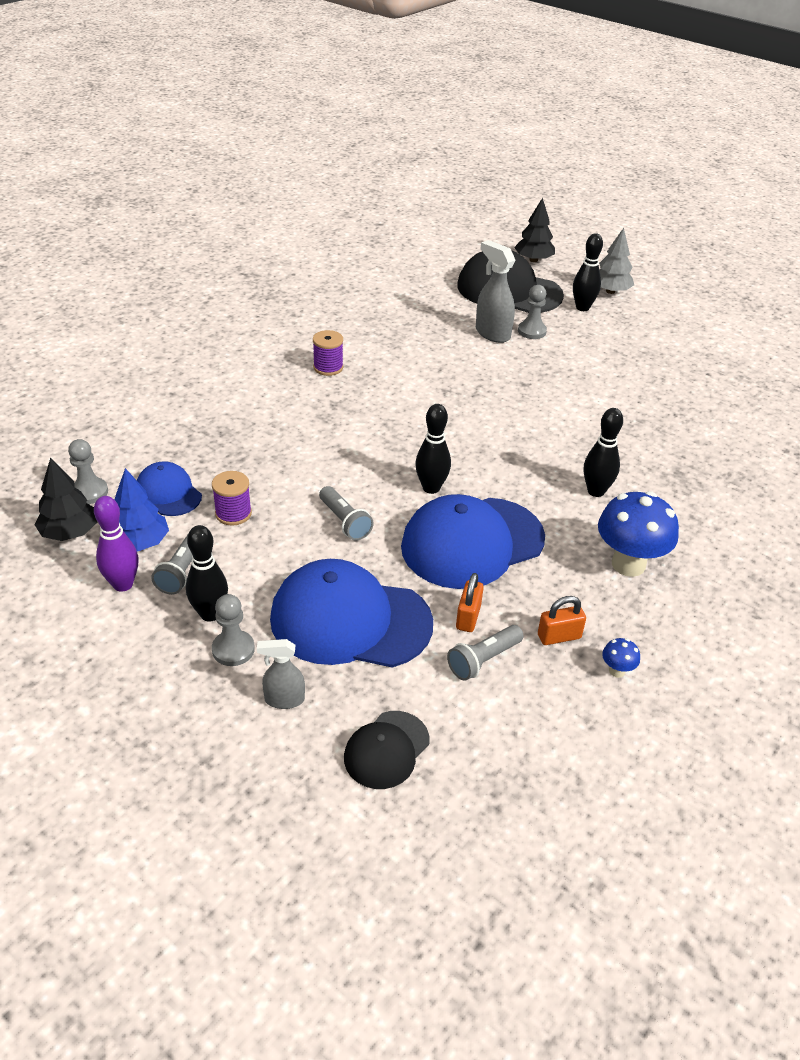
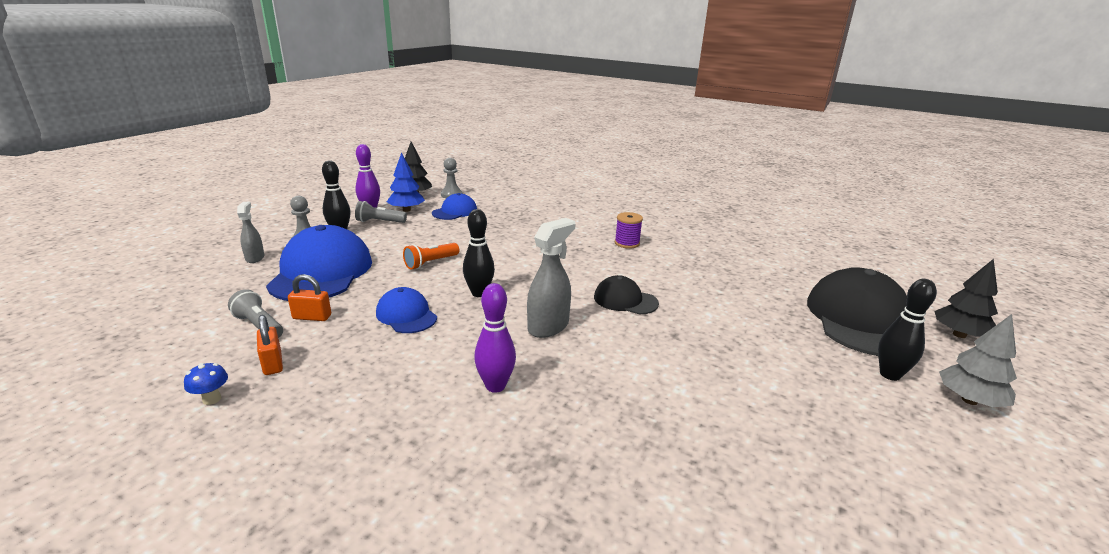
camera: 80 degrees right, 15 degrees down
purple spool [212,471,252,526] -> none
grey flashlight [319,486,374,541] -> orange flashlight [403,243,459,270]
black cap [344,711,429,789] -> black cap moved to [594,275,659,315]
blue cap [401,494,545,589] -> blue cap [376,287,437,333], size x0.52
grey spray bottle [476,240,515,343] -> grey spray bottle moved to [527,218,575,338]
grey pawn [518,285,547,339] -> none
black bowling pin [584,408,623,497] -> purple bowling pin [474,283,516,393]
blue mushroom [598,491,679,577] -> none

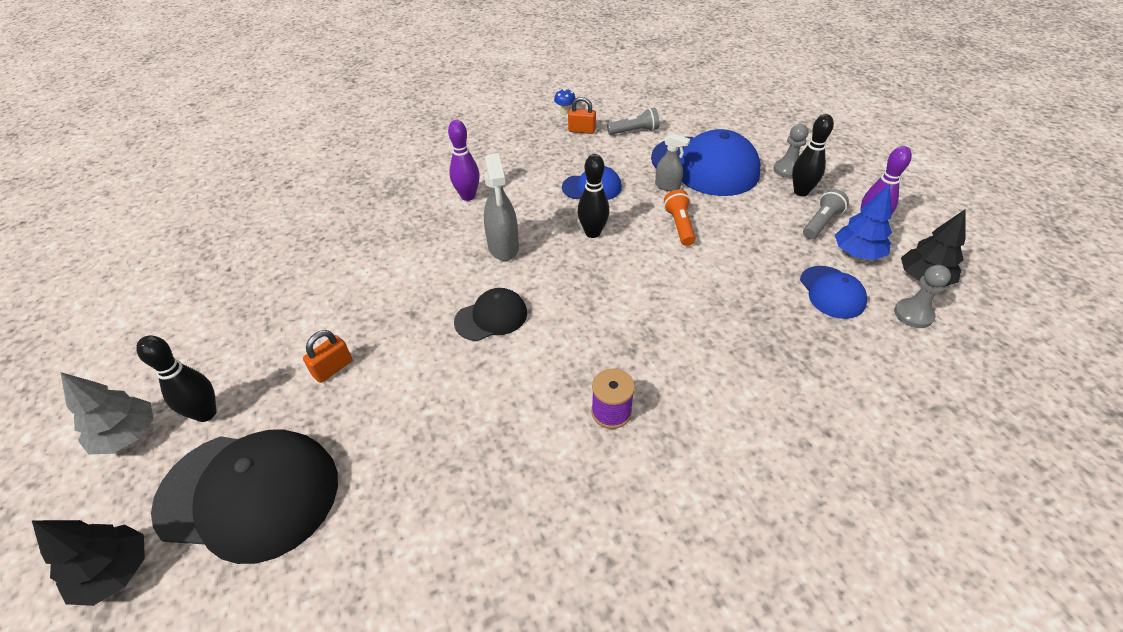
camera: 130 degrees right, 20 degrees up
grey spray bottle [237,202,264,263] -> grey spray bottle moved to [655,133,690,191]
orange padlock [288,274,331,321] -> orange padlock moved to [303,330,352,383]
black cap [807,267,907,356] -> black cap turned 45 degrees counterclockwise [151,429,338,564]

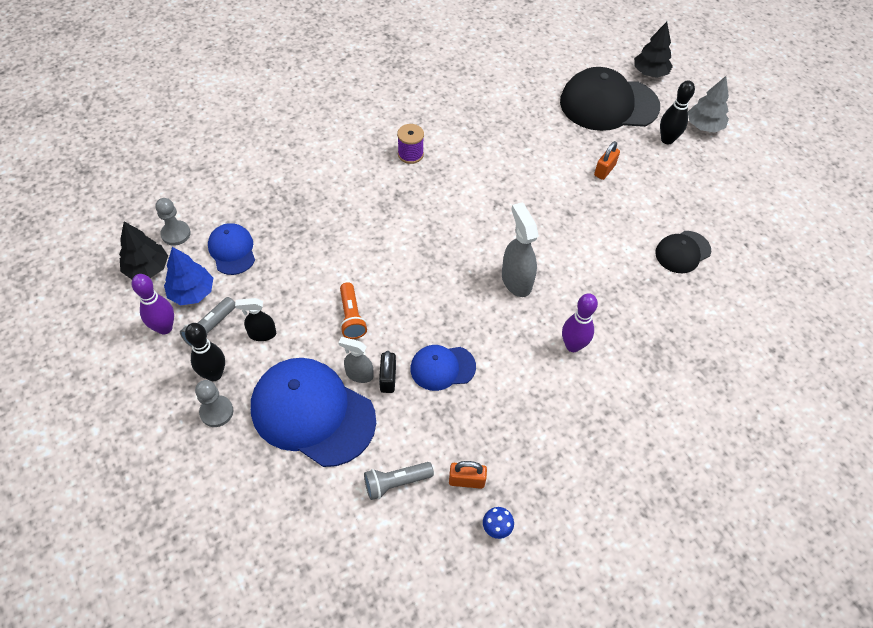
camera: 170 degrees right, 10 degrees up
black cap [454,288,527,341] -> black cap moved to [655,231,711,273]
black bowling pin [578,154,609,238] -> none
none -> black spray bottle [235,298,276,341]
none -> black padlock [379,351,396,393]

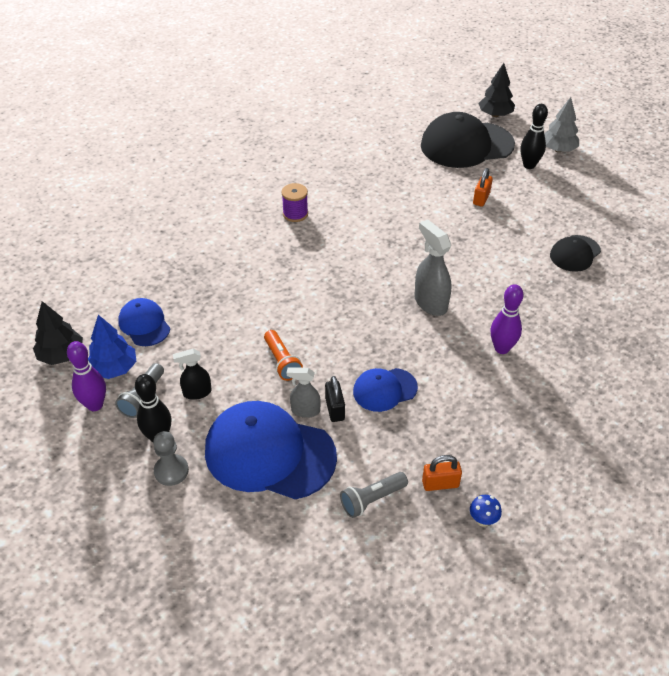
camera: 10 degrees left, 10 degrees down
grey pawn [155,198,191,246] -> none

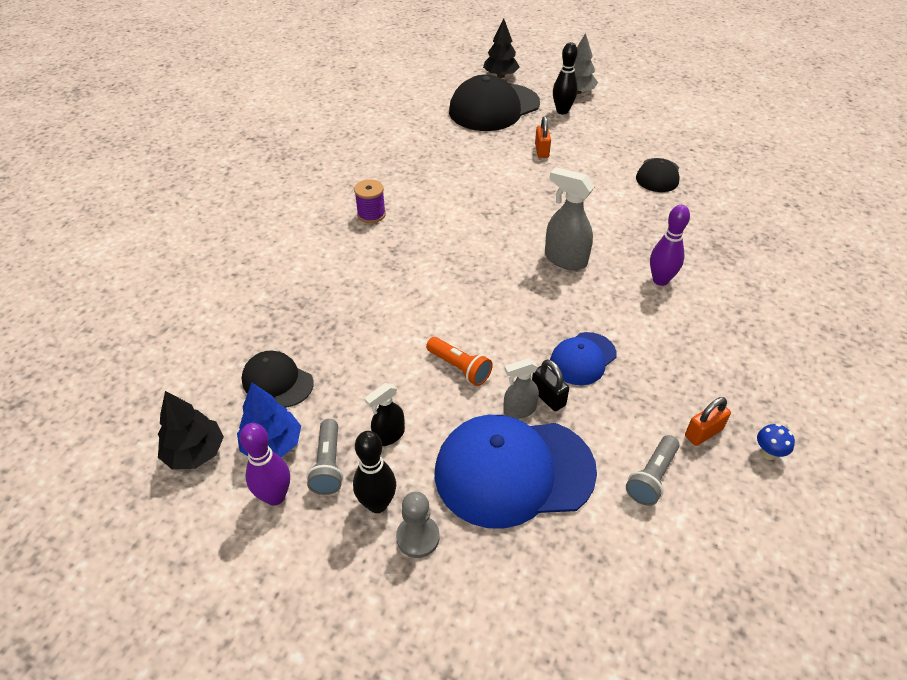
camera: 25 degrees left, 0 degrees up
blue cap [118,298,170,346] -> black cap [242,351,314,408]

